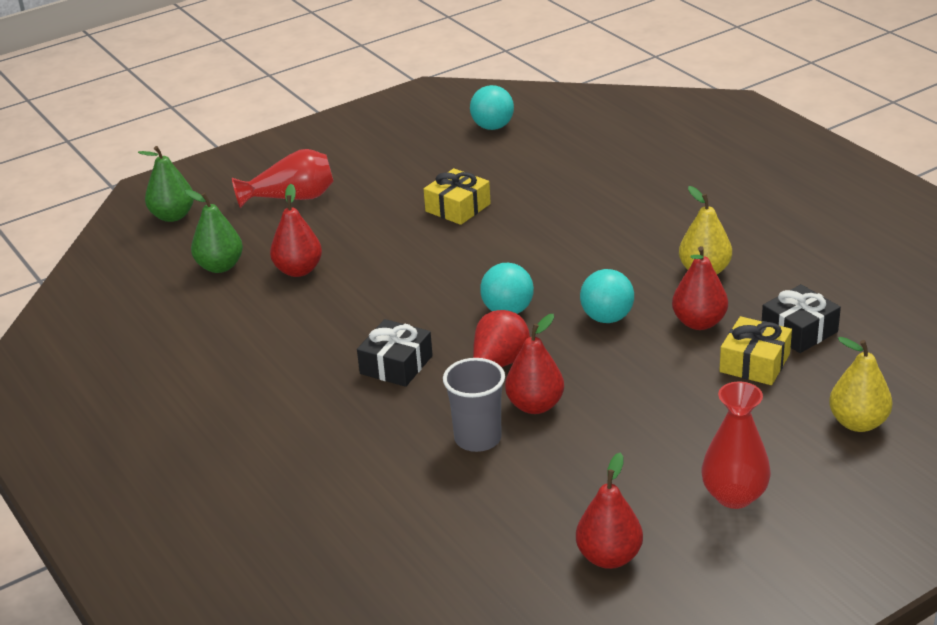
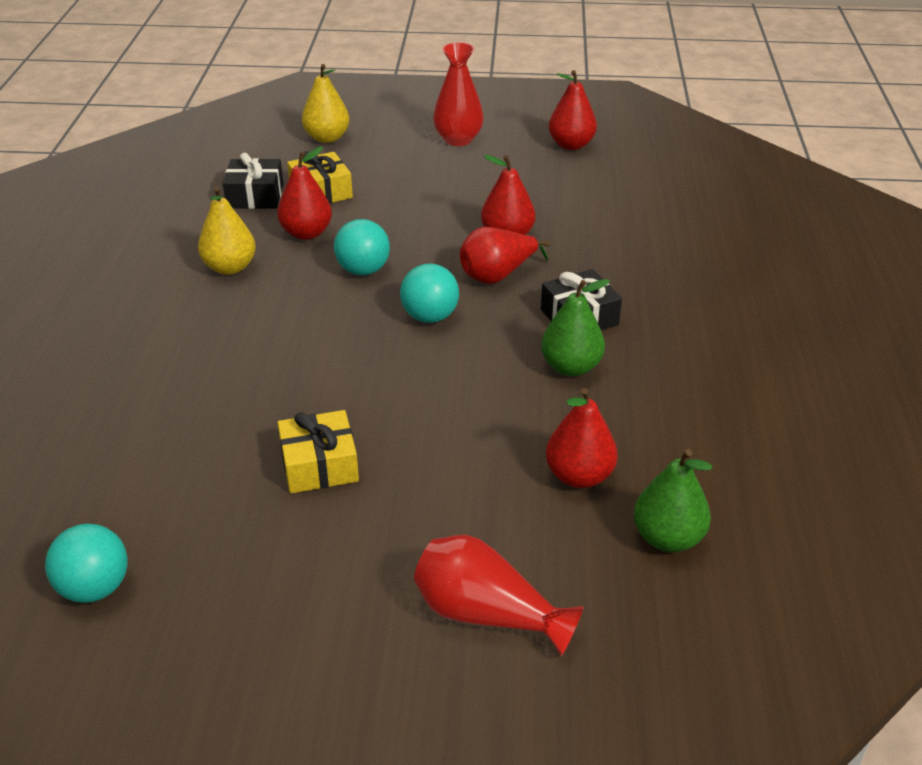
camera: 145 degrees left, 5 degrees up
green pear [138,146,194,222] -> green pear moved to [541,279,610,376]
grey cup [443,358,505,452] -> none

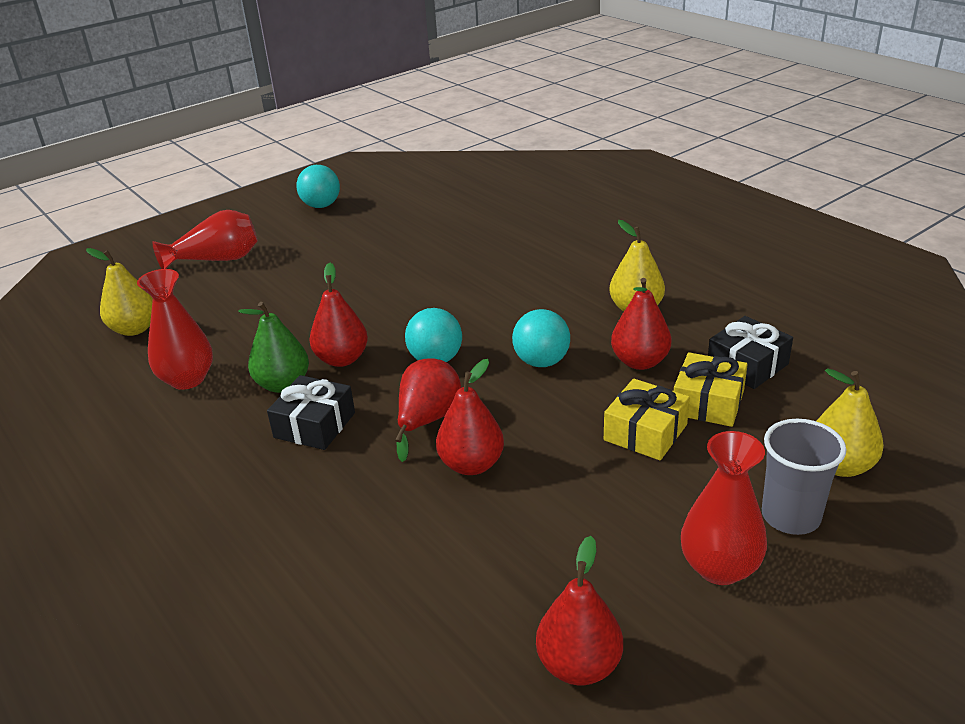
camera: 140 degrees right, 5 degrees down
turquoise ball [45,524,128,603] -> turquoise ball moved to [296,165,340,208]
yellow gift [278,410,359,493] -> yellow gift moved to [604,378,690,460]
red pear [546,388,618,488] -> red pear moved to [310,263,368,367]
green pear [634,449,712,552] -> yellow pear [86,248,153,336]
none -> red vase [137,269,213,390]
none -> grey cup [762,419,846,535]

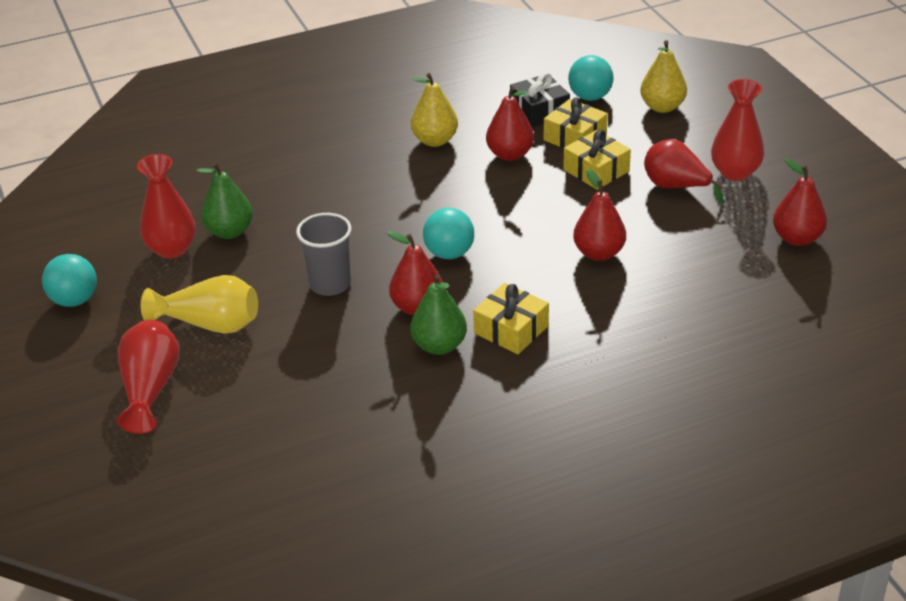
camera: 75 degrees left, 5 degrees up
yellow pear [86,248,153,336] -> none
red vase [137,269,213,390] -> red vase moved to [137,154,196,259]
black gift [267,375,355,450] -> yellow gift [473,283,549,354]
red pear [395,358,462,462] -> red pear moved to [644,139,724,203]
turquoise ball [512,309,570,367] -> turquoise ball moved to [568,55,614,101]
grey cup [762,419,846,535] -> grey cup moved to [296,213,352,296]
none -> yellow vase [141,275,258,334]
none -> green pear [197,162,253,239]

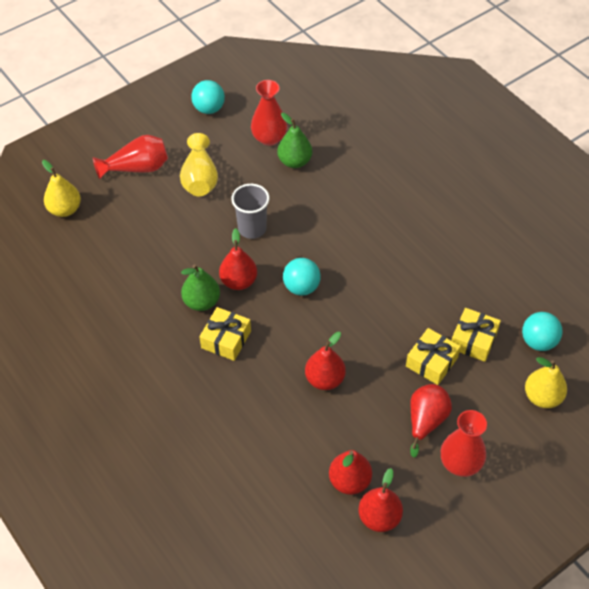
camera: 75 degrees right, 15 degrees up
yellow pear [411,73,458,147] -> yellow pear moved to [42,160,81,217]
red pear [486,86,534,161] -> red pear moved to [329,450,372,495]
black gift [510,72,570,127] -> none

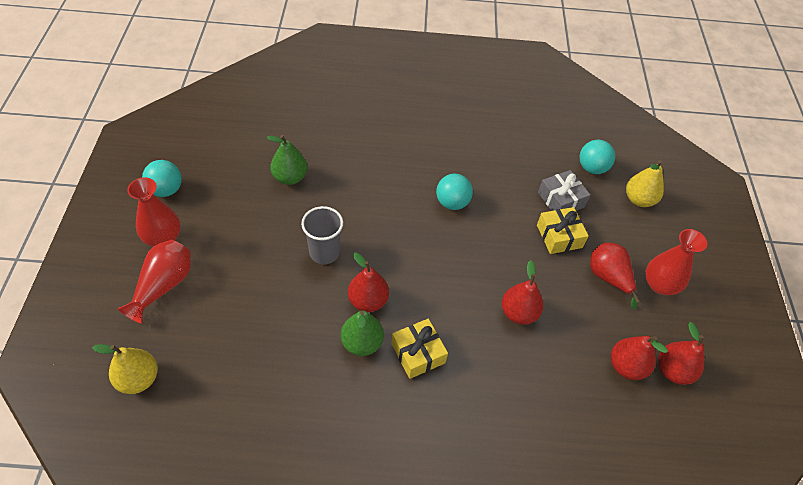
camera: 55 degrees left, 0 degrees up
yellow vase [180,133,218,196] -> none
red vase [251,80,287,146] -> red vase moved to [127,177,181,246]
turquoise ball [283,258,321,296] -> turquoise ball moved to [436,174,473,210]
yellow gift [451,308,501,362] -> grey gift [538,170,590,211]

